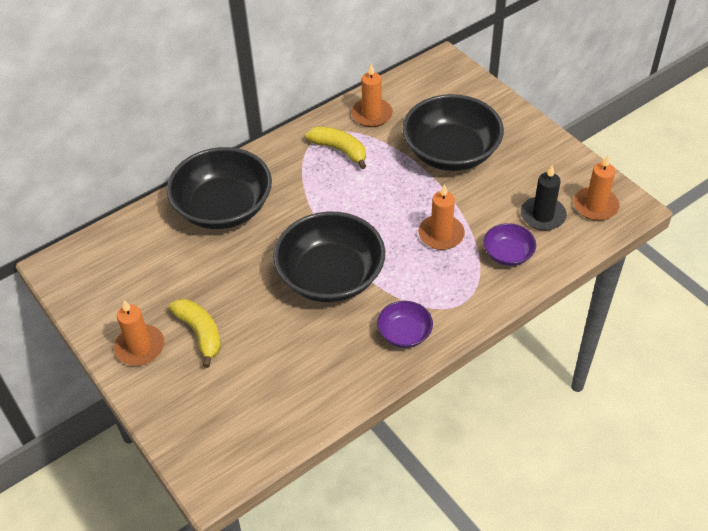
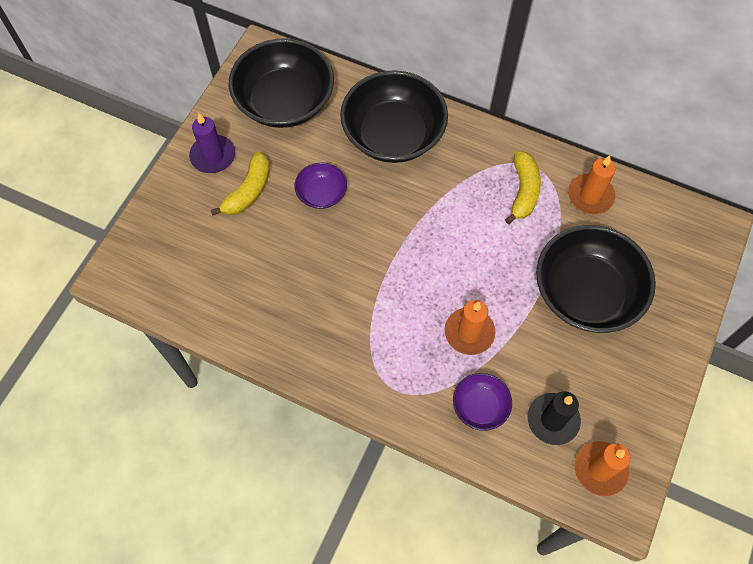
camera: 60 degrees right, 15 degrees up
orange candle [114,300,164,366] -> purple candle [189,113,235,173]
black bowl [273,212,385,302] -> black bowl moved to [229,38,334,128]
purple bowl [377,301,433,348] -> purple bowl moved to [294,163,347,209]

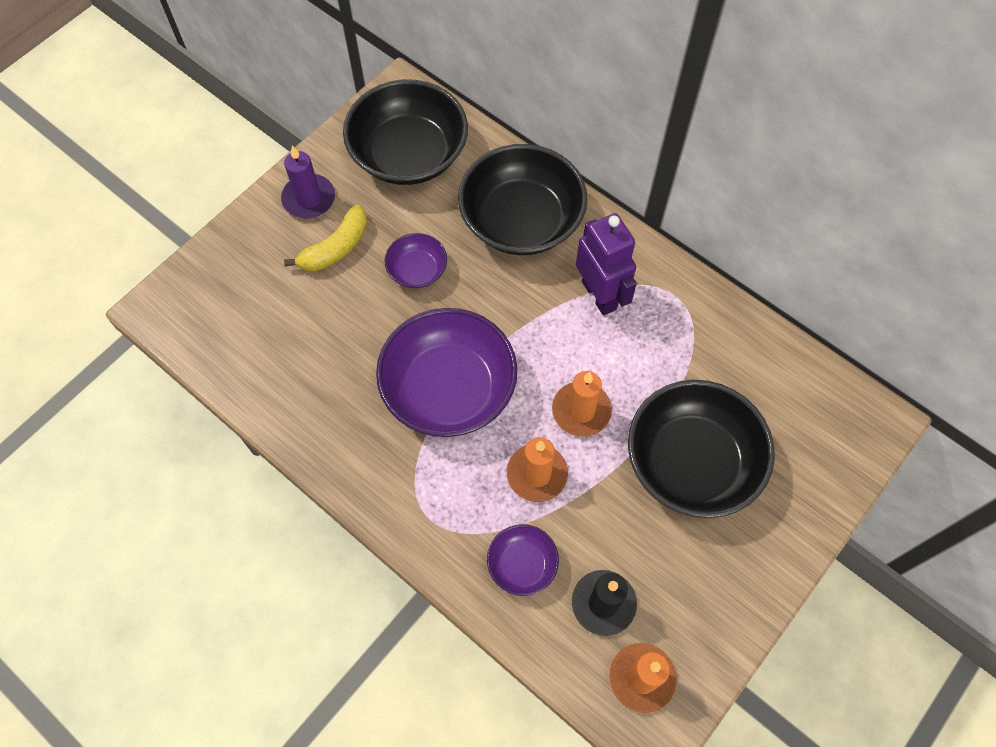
camera: 15 degrees right, 0 degrees up
yellow banana [505,151,541,224] -> none
orange candle [568,155,615,214] -> orange candle moved to [552,371,612,437]
none -> purple bowl [376,308,517,437]
none -> purple robot [576,213,637,316]

